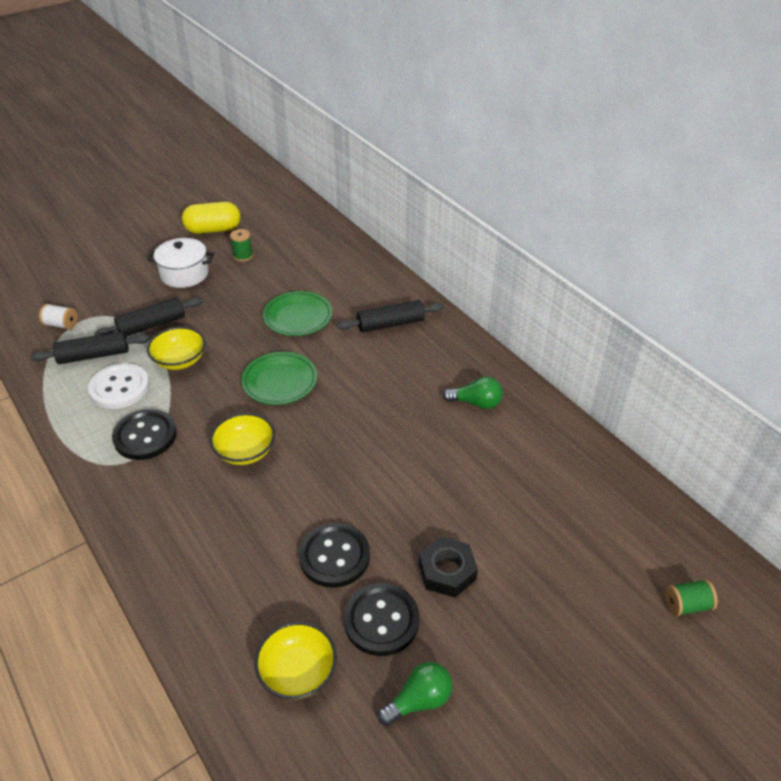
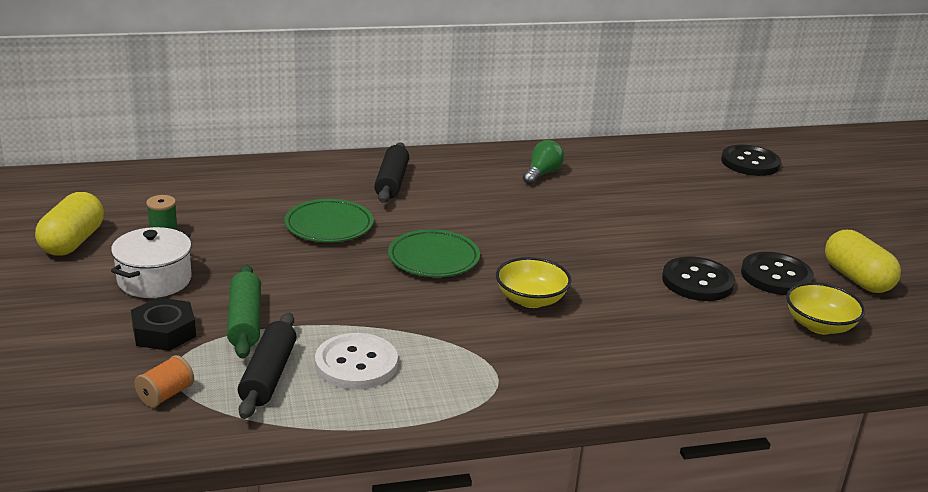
camera: 70 degrees left, 15 degrees down
white spool [39,304,78,330] -> orange spool [134,355,194,408]
black rolling pin [94,297,203,336] -> green rolling pin [227,265,261,359]
black button [112,409,177,460] -> black button moved to [721,145,781,176]
yellow bowl [147,327,205,370] -> none
green light bulb [378,662,453,726] -> yellow capsule [825,230,901,293]
black nut [419,537,478,597] -> black nut moved to [131,297,196,351]
green spool [665,579,718,616] -> none

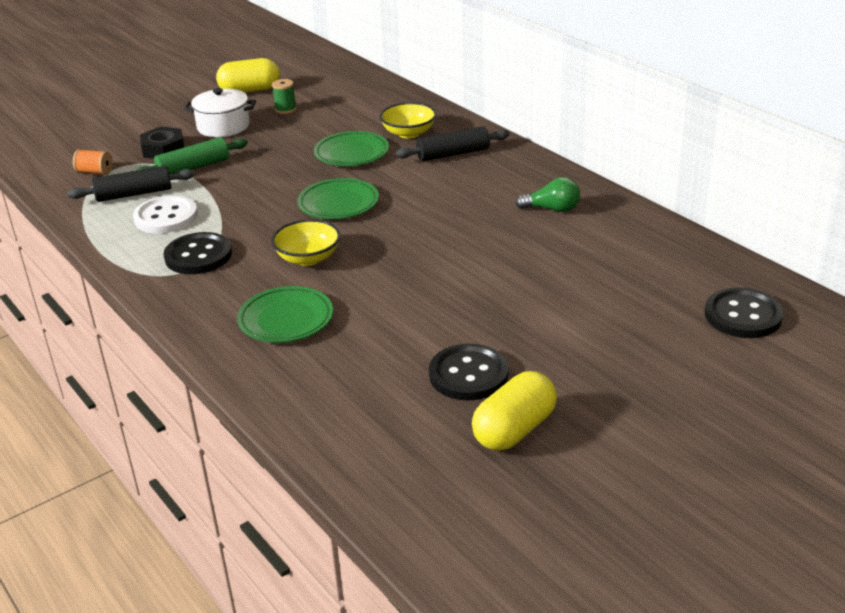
camera: 70 degrees right, 5 degrees up
black button [662,256,735,301] -> black button moved to [163,232,232,274]
yellow bowl [786,282,865,335] -> yellow bowl moved to [380,102,437,138]
none -> green plate [237,286,333,343]

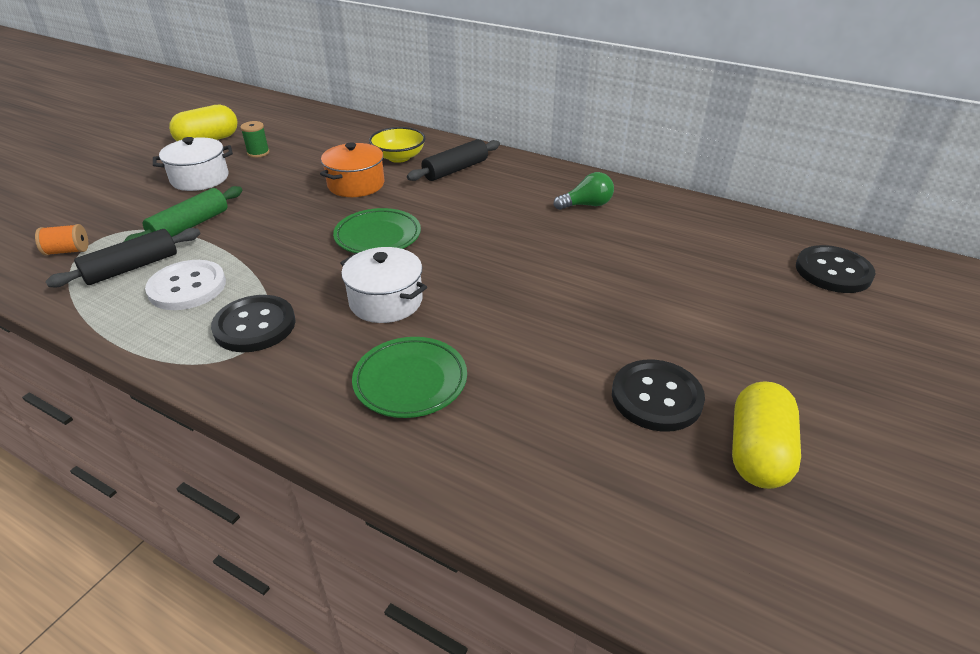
camera: 25 degrees left, 5 degrees up
black nut [140,127,184,159] -> none
yellow bowl [271,219,340,266] -> white pot [340,247,427,323]
green plate [314,131,389,166] -> orange pot [320,142,384,197]

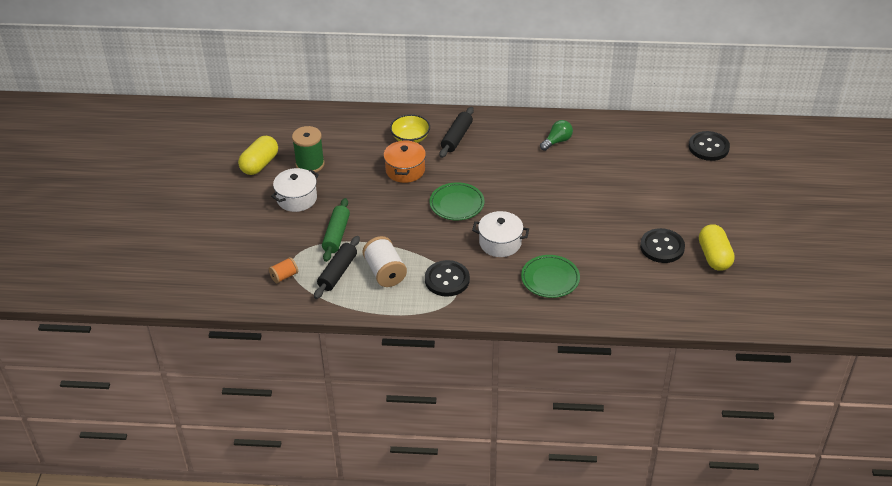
camera: 25 degrees left, 5 degrees up
white button [145,260,226,310] -> white spool [362,236,407,287]
green spool [240,121,270,158] -> green spool [292,126,325,172], size x1.76

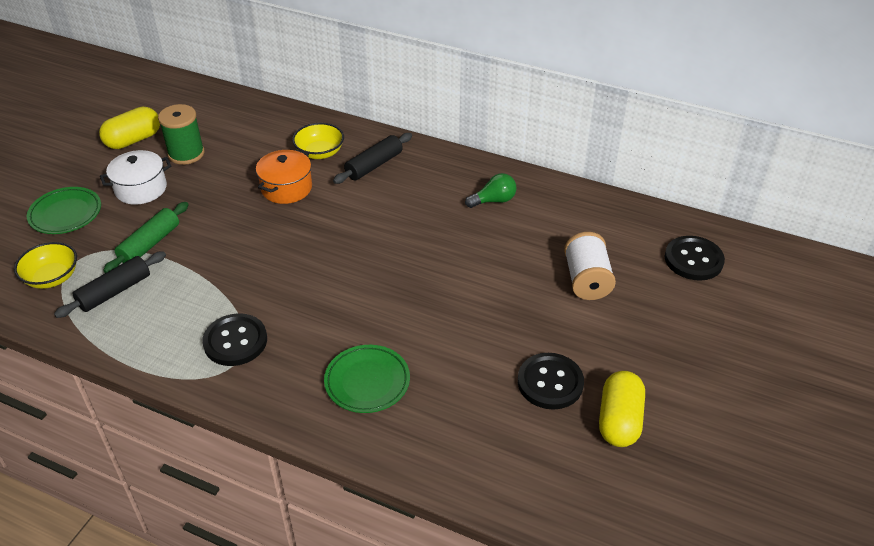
camera: 20 degrees right, 0 degrees up
orange spool [269,257,298,283] -> yellow bowl [14,242,77,289]
white spool [362,236,407,287] -> white spool moved to [564,232,616,300]
green plate [429,182,484,220] -> green plate moved to [27,187,101,234]
white pot [472,211,529,257] -> none

